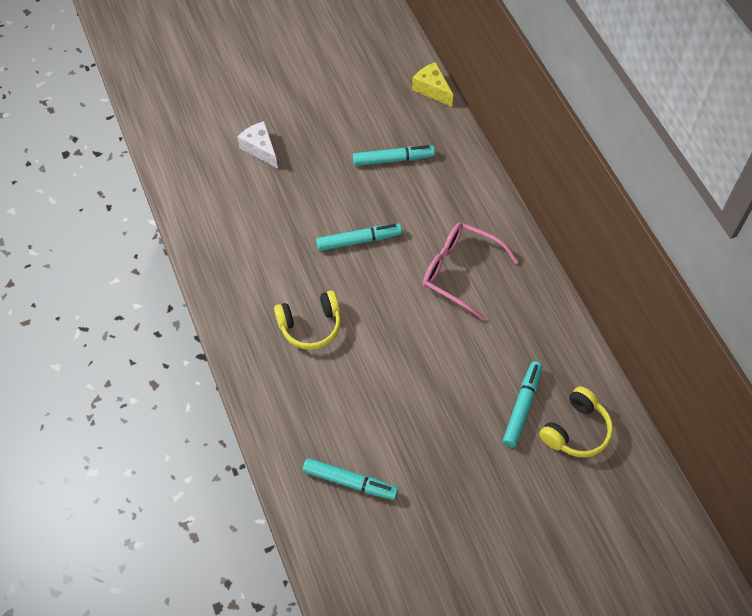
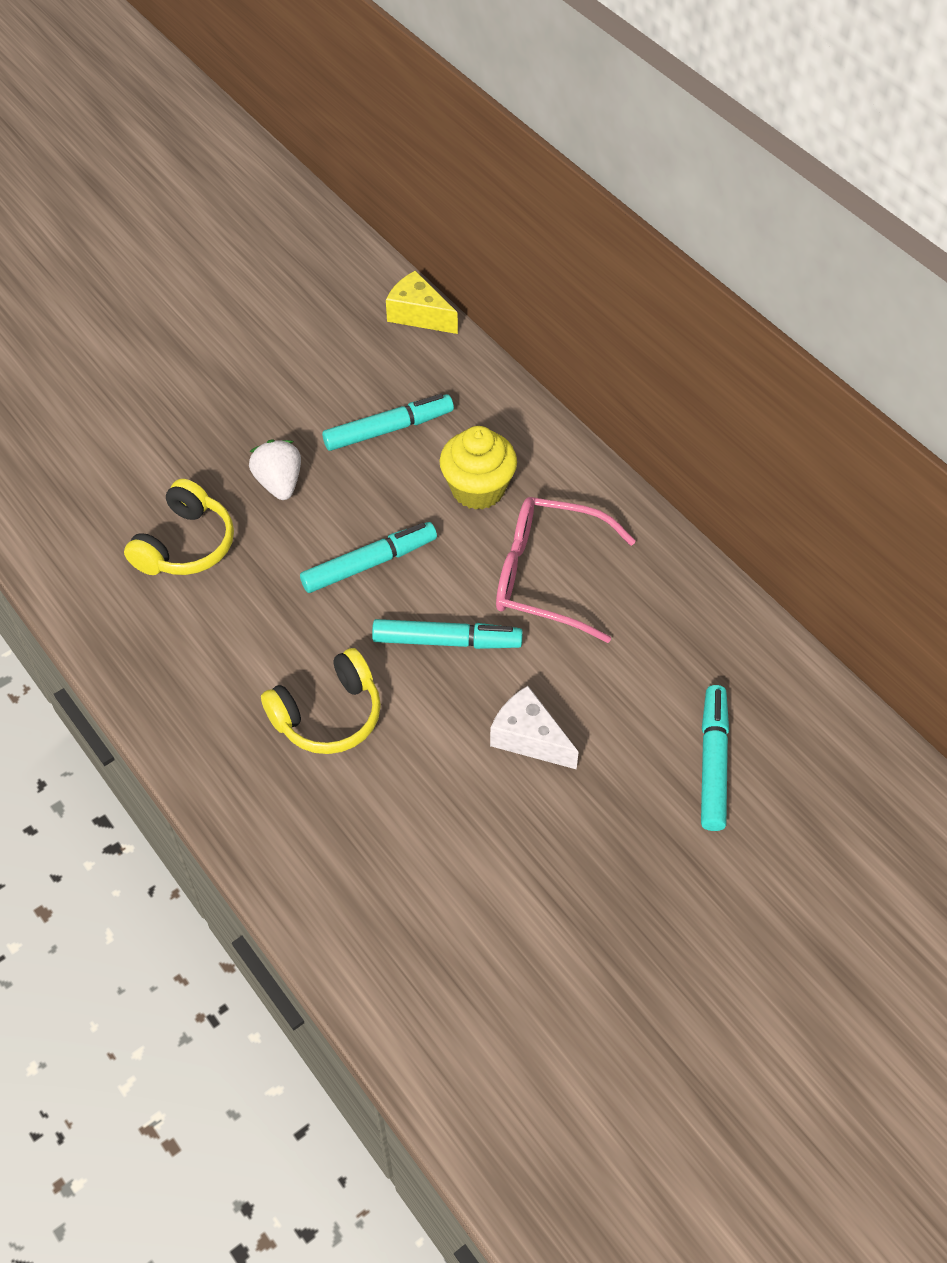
camera: 15 degrees left, 5 degrees down
white cheese [237,121,278,168] -> white cheese moved to [490,686,579,770]
turquoise marker [303,458,398,500] -> turquoise marker moved to [372,619,523,649]
yellow headphones [539,386,613,457] -> yellow headphones moved to [124,479,234,575]
none -> white strawberry [249,439,301,500]
none -> yellow cupcake [439,426,517,510]

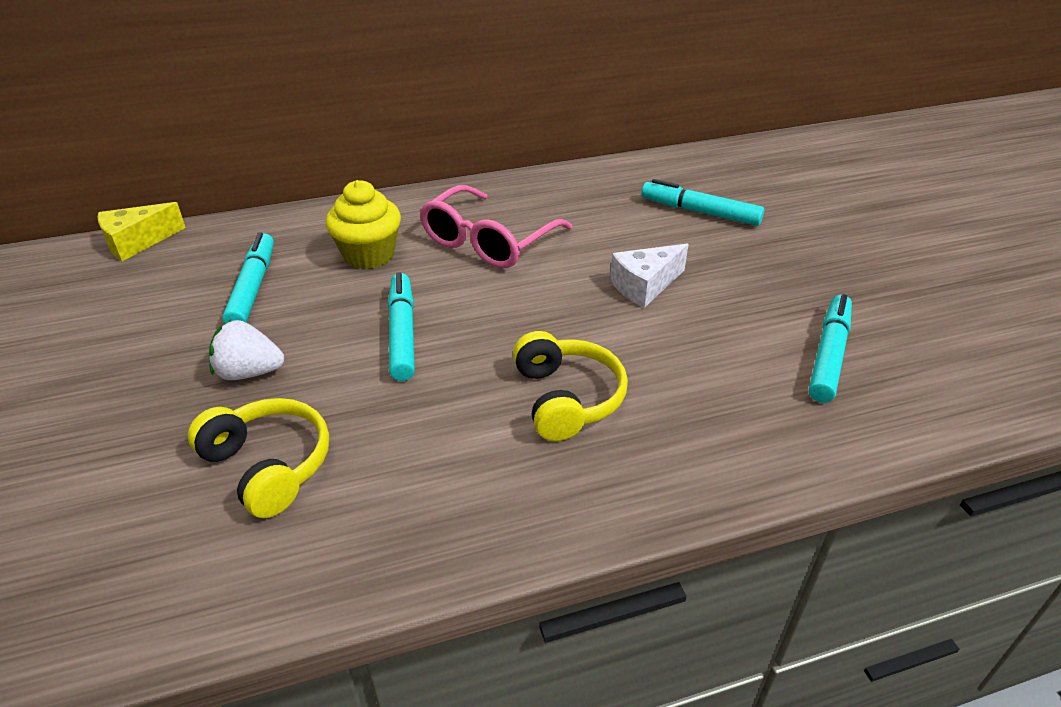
camera: 70 degrees left, 15 degrees down
turquoise marker [372,619,523,649] -> turquoise marker moved to [809,294,852,403]

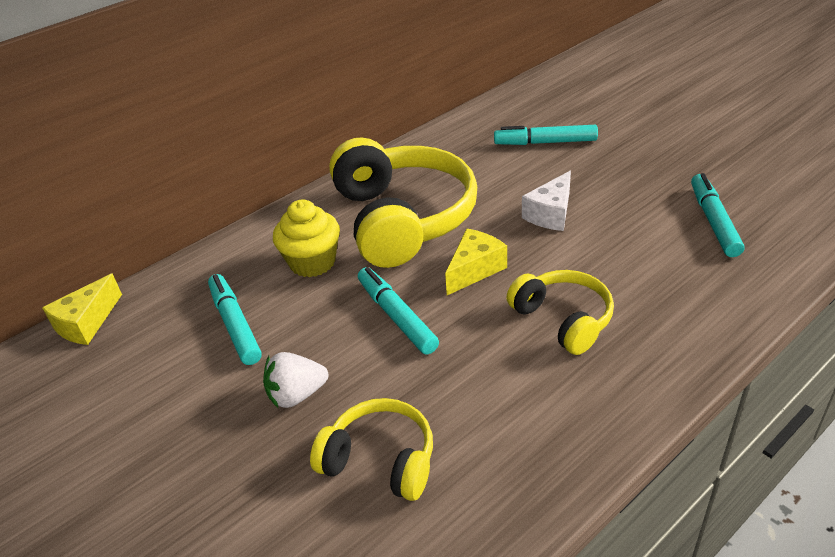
camera: 20 degrees left, 0 degrees up
pink glasses [420,185,573,268] -> yellow headphones [329,137,477,268]
none -> yellow cheese [445,229,507,295]

